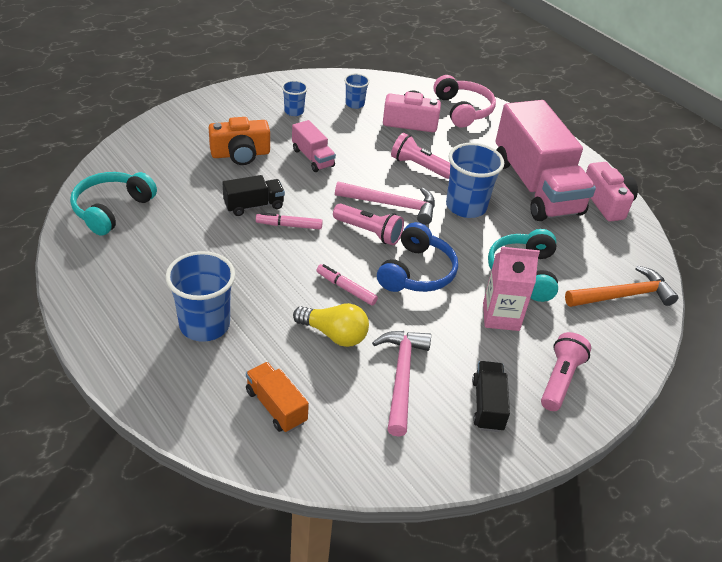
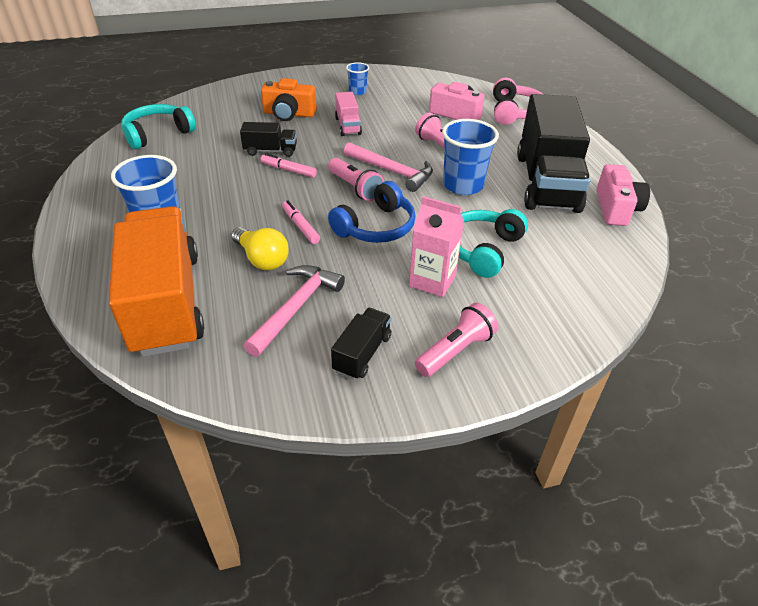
camera: 25 degrees right, 0 degrees up
orange truck [246,362,309,433] -> orange truck [109,206,205,357], size x2.28
blue cup [344,73,370,109] -> none
pink truck [495,100,596,221] -> black truck [517,94,590,213]
orange hammer [565,266,678,307] -> none

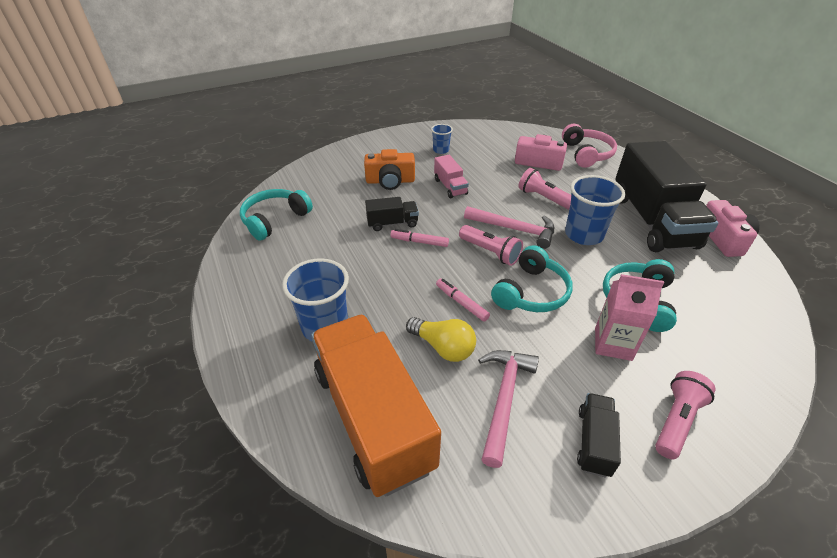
camera: 10 degrees left, 0 degrees up
blue headphones [328,181,416,243] -> turquoise headphones [491,245,573,312]

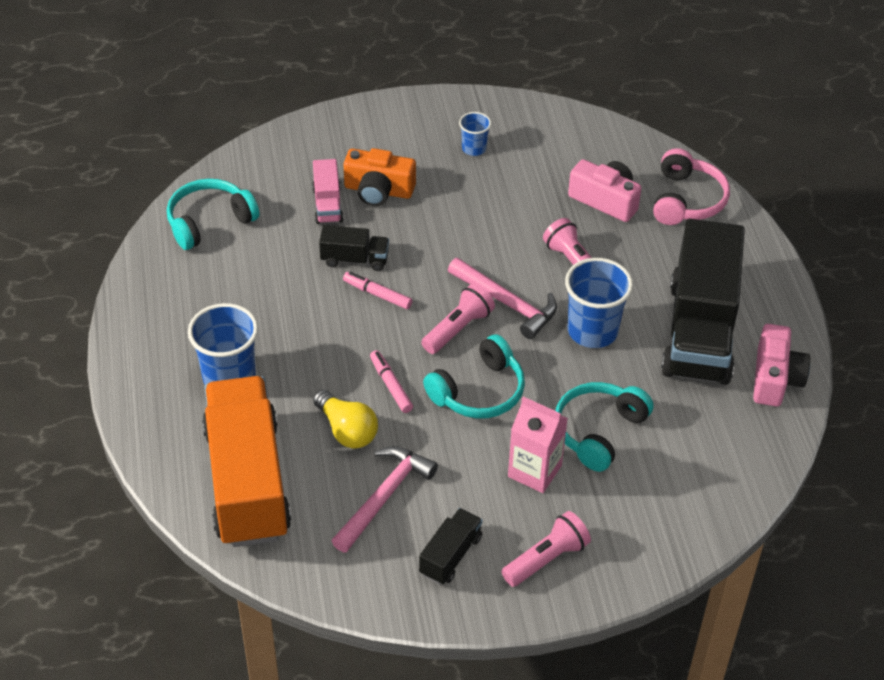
camera: 15 degrees right, 5 degrees up
pink truck [434,155,469,198] -> pink truck moved to [312,159,344,224]
pink flashlight [459,225,523,266] -> pink flashlight turned 105 degrees counterclockwise [421,283,495,354]

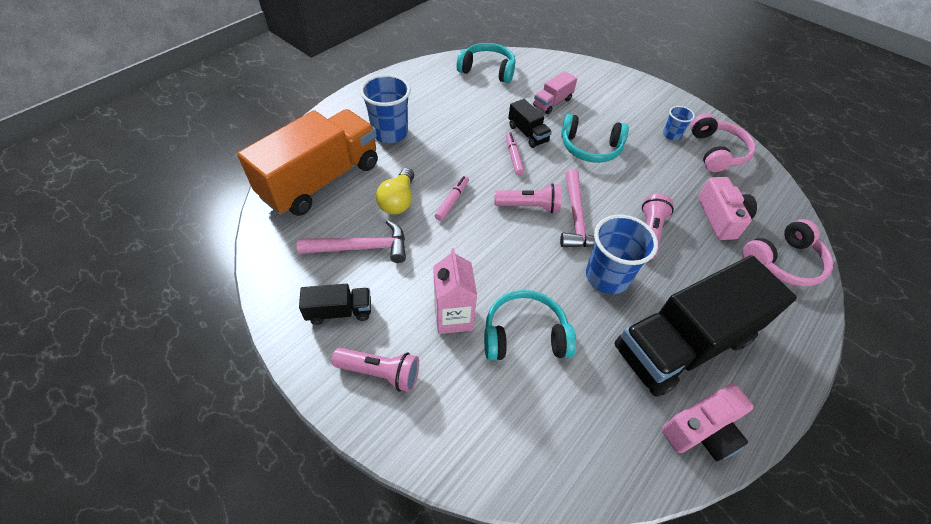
camera: 50 degrees right, 5 degrees up
orange camera [343,148,416,206] -> none
turquoise headphones [423,334,525,419] -> turquoise headphones moved to [561,114,629,163]
none -> pink headphones [690,113,756,172]

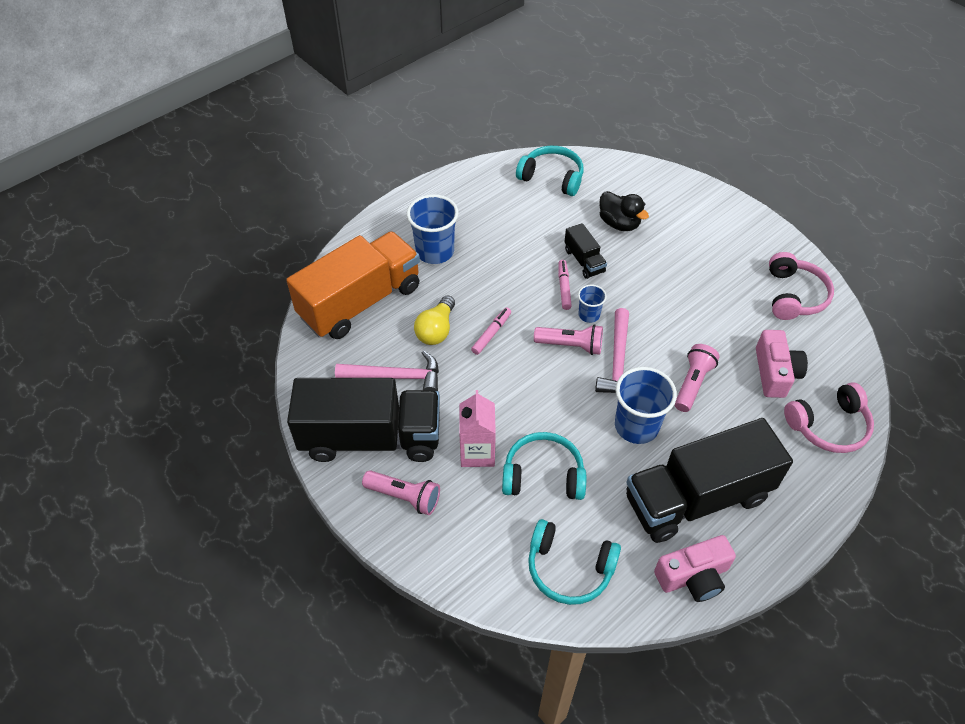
camera: 10 degrees right, 0 degrees up
black truck [299,284,371,325] -> black truck [287,378,440,462], size x2.28
pink truck [533,71,577,114] -> black duck [599,191,649,231]
turquoise headphones [561,114,629,163] -> turquoise headphones moved to [528,519,621,605]
blue cup [663,106,695,141] -> blue cup moved to [578,285,607,323]

